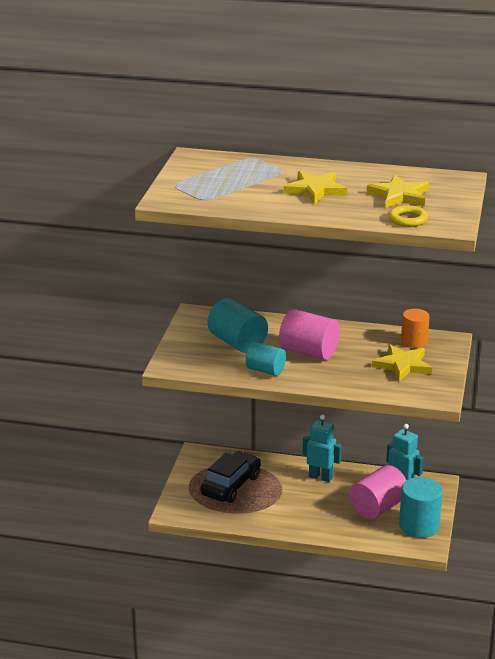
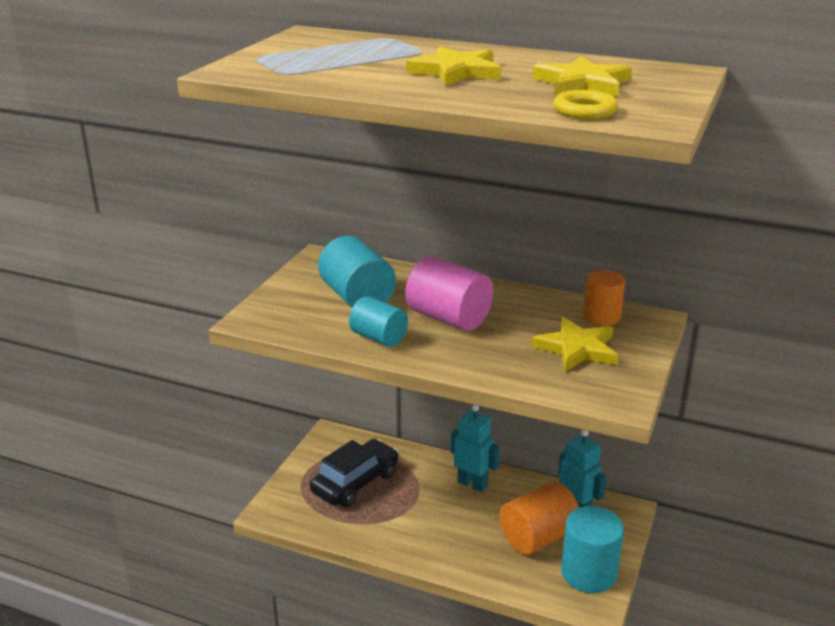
camera: 10 degrees right, 0 degrees up
pink cylinder [350,465,407,519] -> orange cylinder [499,481,579,555]

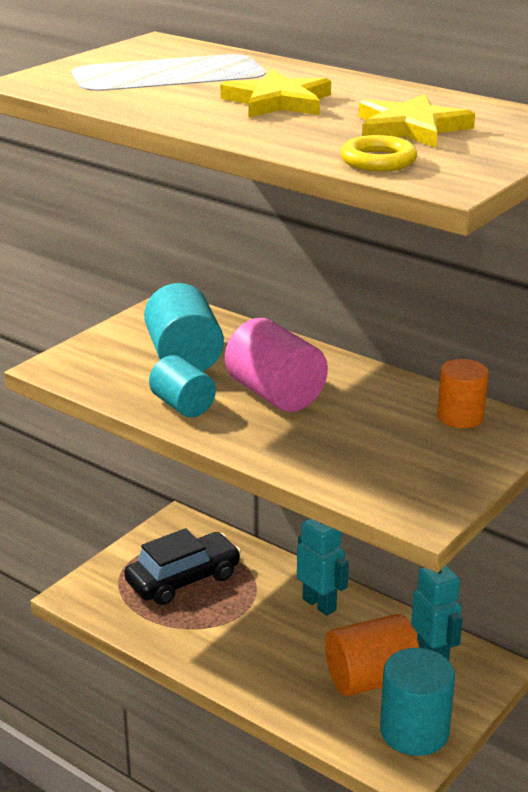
camera: 15 degrees right, 0 degrees up
yellow star [531,317,618,372] -> none

